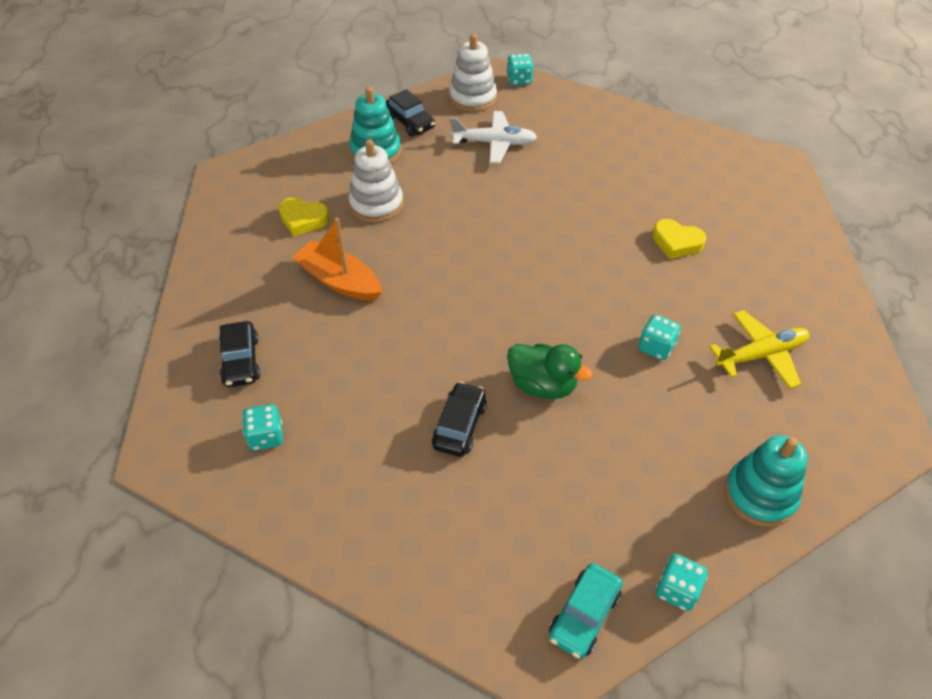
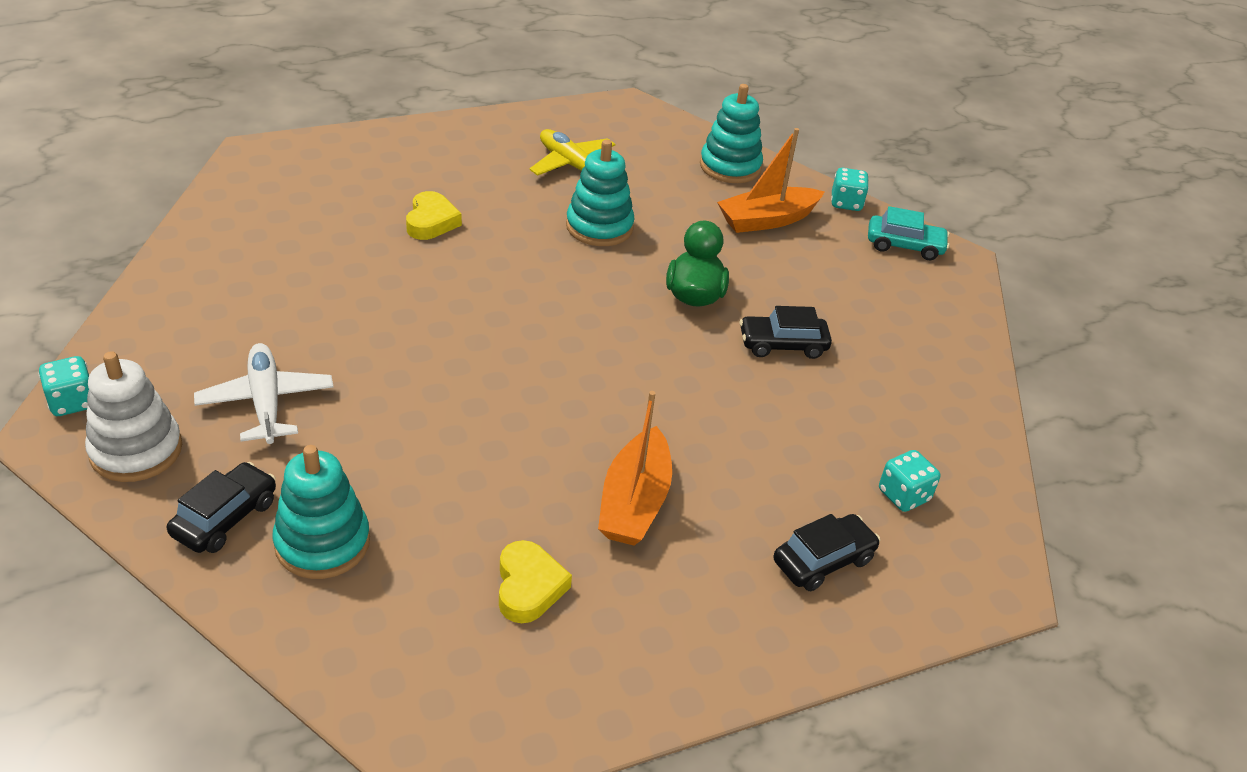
camera: 115 degrees left, 10 degrees down
white stacking toy [348,139,403,223] -> none
turquoise dice [638,314,681,360] -> turquoise stacking toy [566,140,635,246]
none -> orange boat [717,128,825,233]

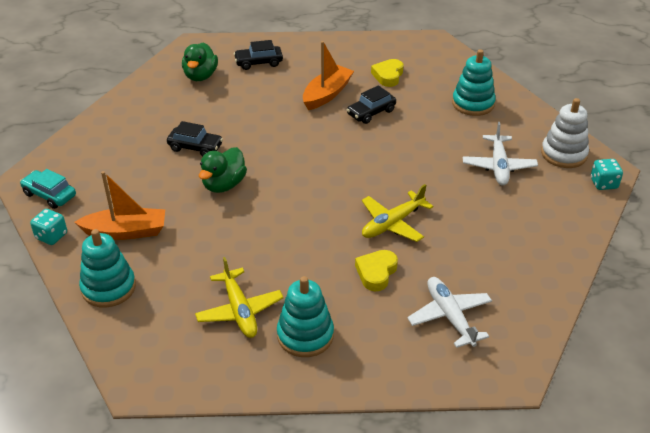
camera: 155 degrees left, 0 degrees up
black car [167,462,276,553] -> black car moved to [346,85,396,124]
turquoise stacking toy [566,140,635,246] -> turquoise stacking toy moved to [277,276,334,357]
turquoise dice [879,450,940,512] -> green duck [182,42,218,81]
none -> yellow plane [362,184,433,242]
none -> white plane [407,277,492,348]

